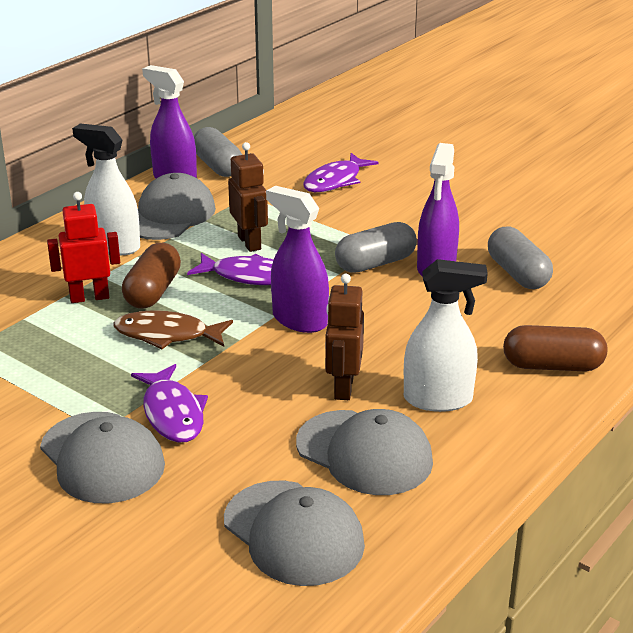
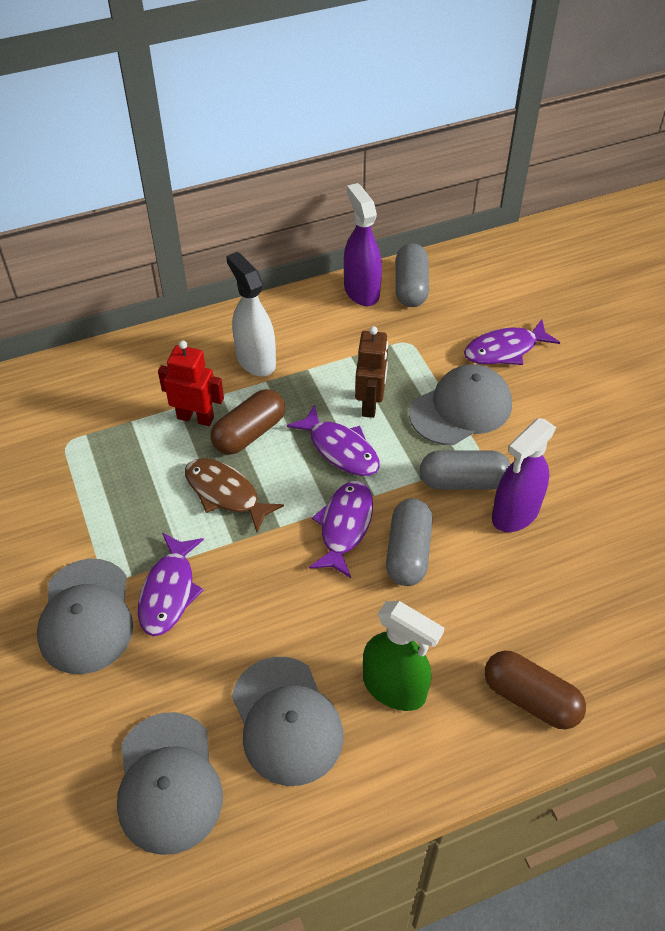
camera: 30 degrees right, 20 degrees up
grey cap [138,173,216,240] -> grey cap moved to [409,364,512,445]
purple spray bottle [266,186,329,333] -> purple fish [309,481,373,578]
brown robot [325,274,364,400] -> none
white spray bottle [404,259,488,412] -> green spray bottle [363,601,444,711]
grey capsule [488,227,553,289] -> grey capsule moved to [386,498,433,586]

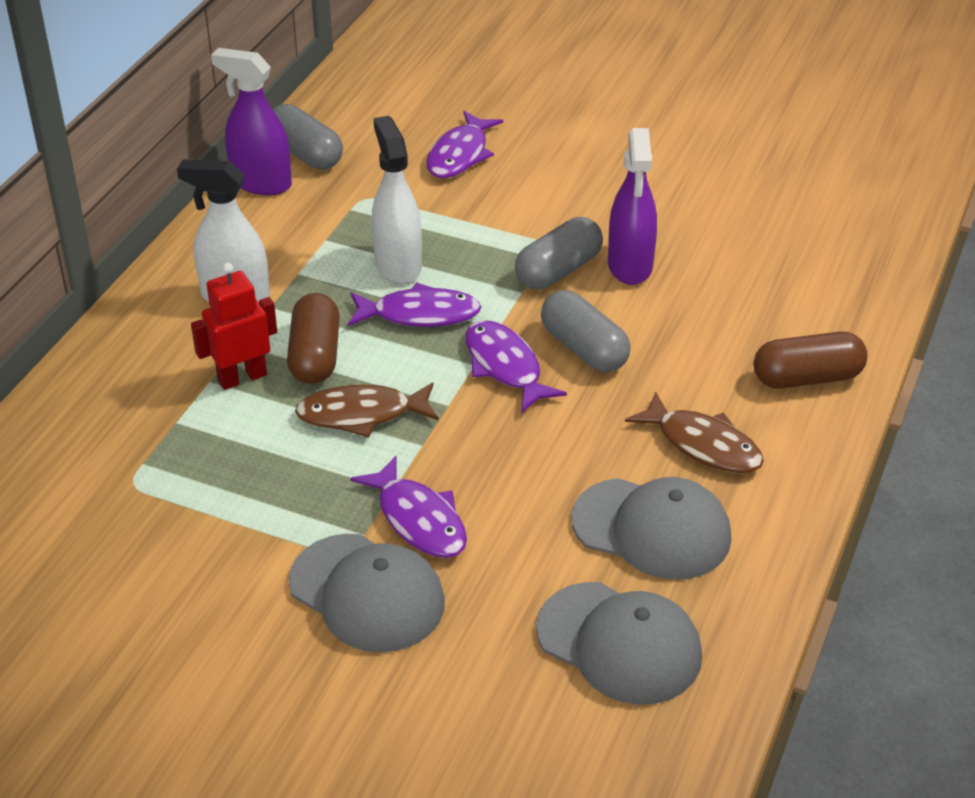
camera: 45 degrees left, 10 degrees down
brown robot [355,326,388,418] -> white spray bottle [372,116,422,284]
green spray bottle [363,601,444,711] -> brown fish [625,391,764,473]
grey cap [409,364,512,445] -> none

